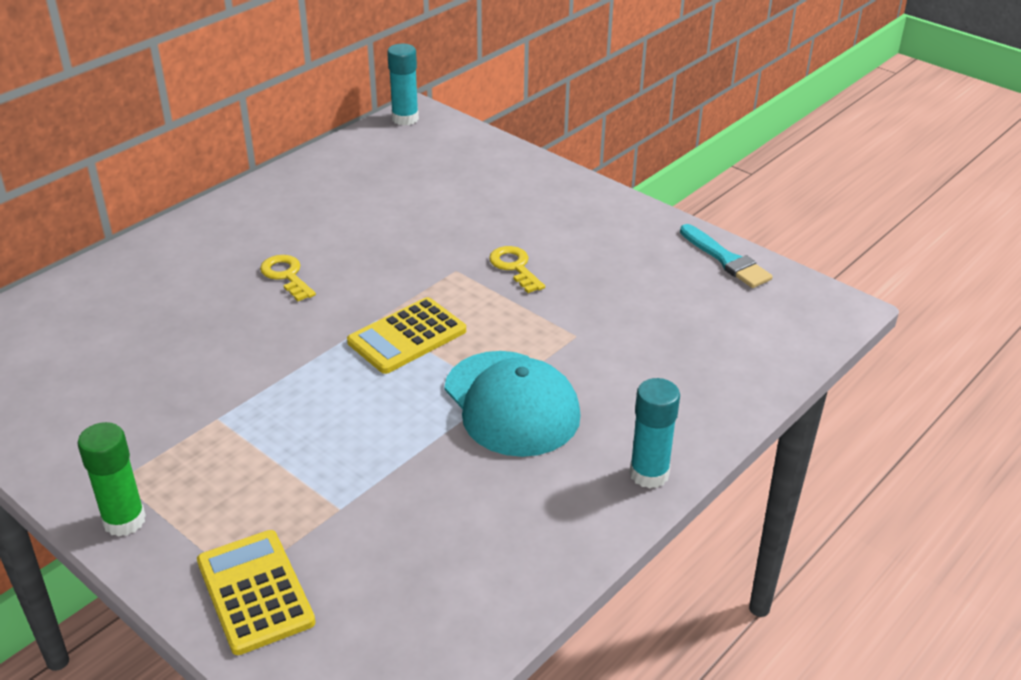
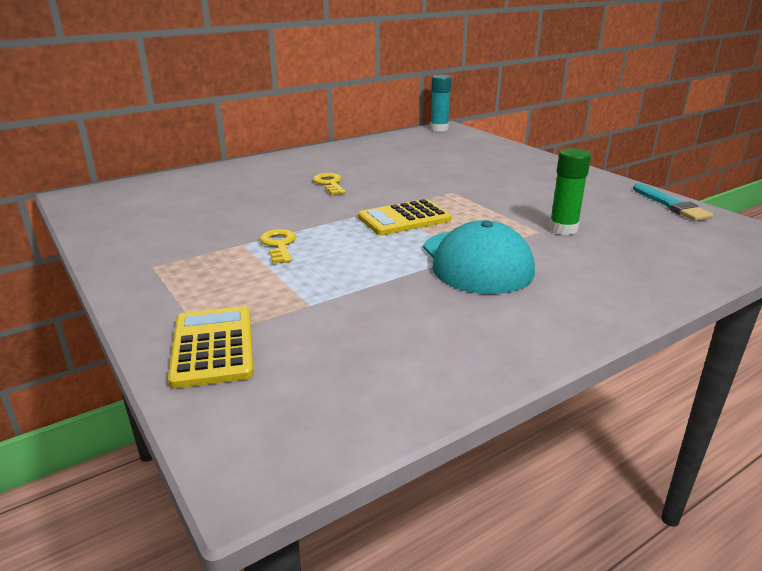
camera: 15 degrees right, 10 degrees down
green glue stick [78,422,146,537] -> green glue stick moved to [549,148,591,235]
yellow key [489,246,545,293] -> yellow key moved to [260,229,296,264]
turquoise glue stick [629,378,680,488] -> none

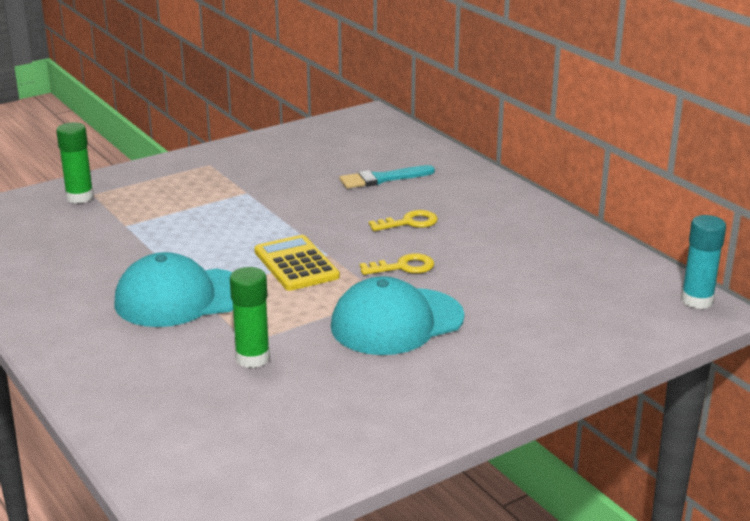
camera: 90 degrees right, 0 degrees up
yellow calculator [168,306,253,388] -> green glue stick [56,122,94,204]
yellow key [260,229,296,264] -> yellow key moved to [360,253,434,275]
turquoise brush [633,183,713,221] -> turquoise brush moved to [339,165,435,189]
none -> turquoise cap [331,276,465,355]

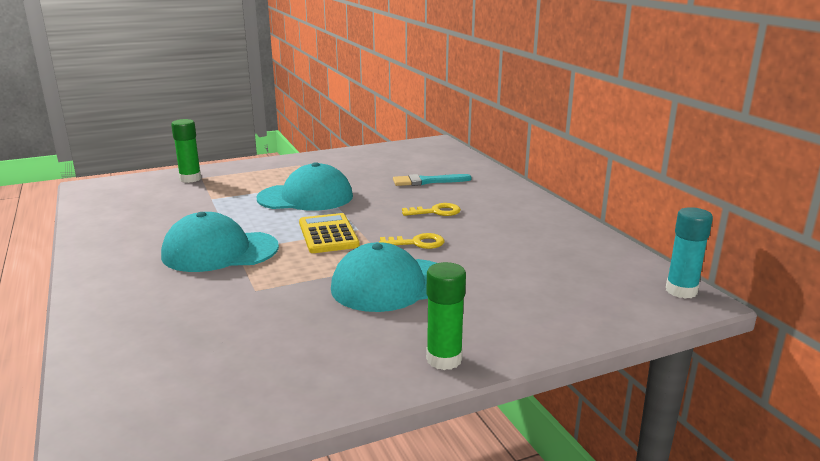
camera: 10 degrees right, 5 degrees down
green glue stick [230,267,270,368] -> green glue stick moved to [426,262,466,370]
none -> turquoise cap [256,162,353,211]

